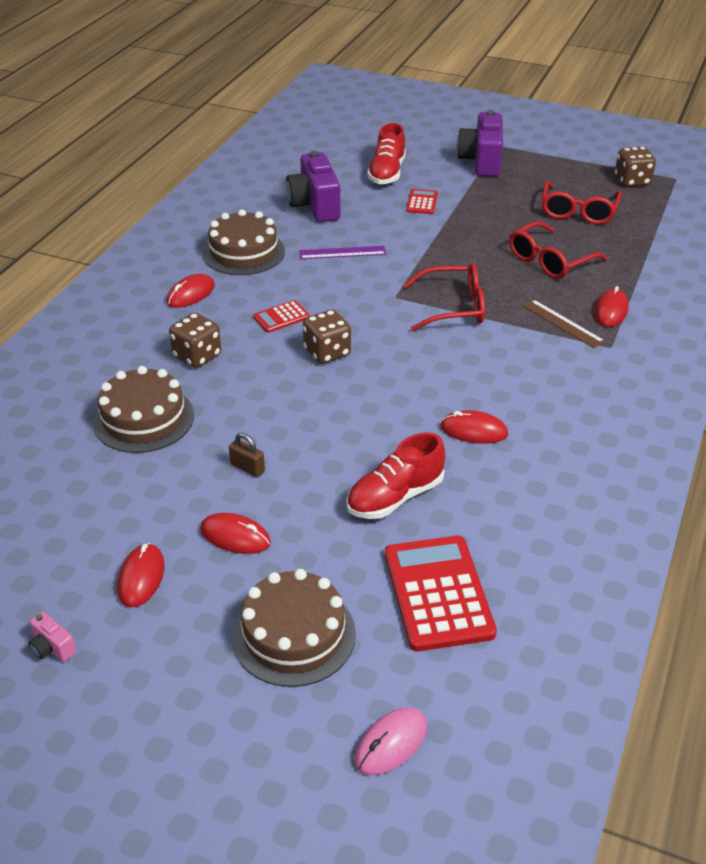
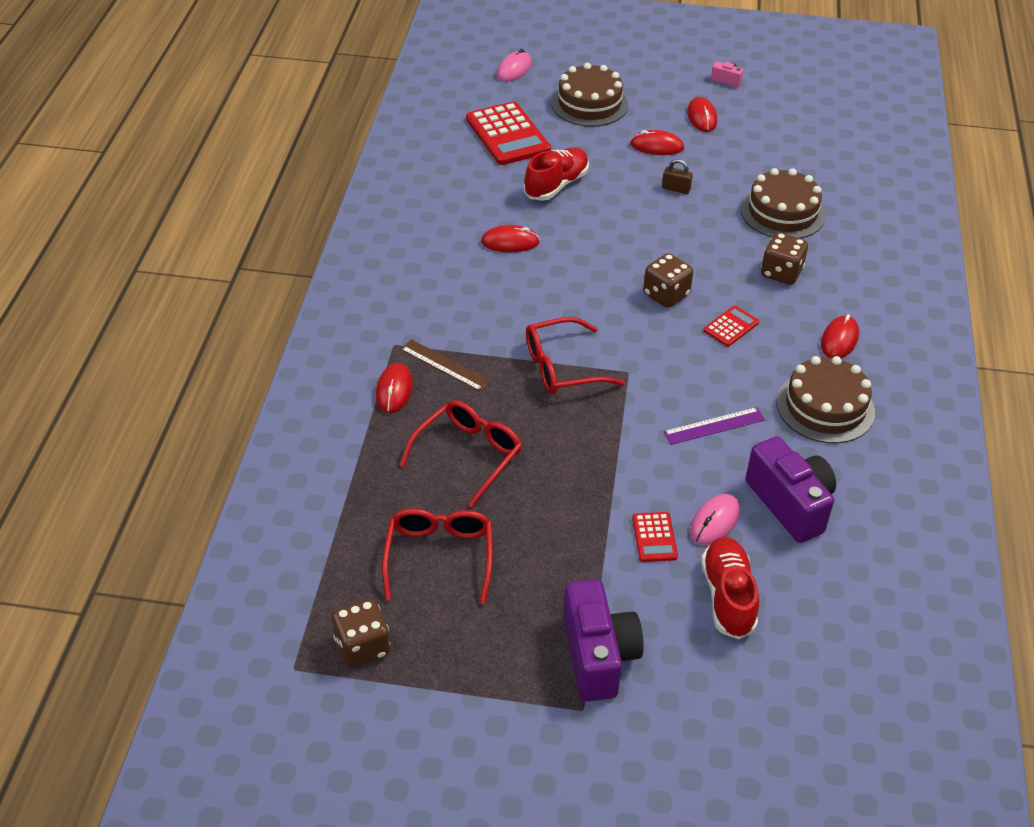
camera: 165 degrees right, 5 degrees up
none -> pink mouse [690,494,740,545]

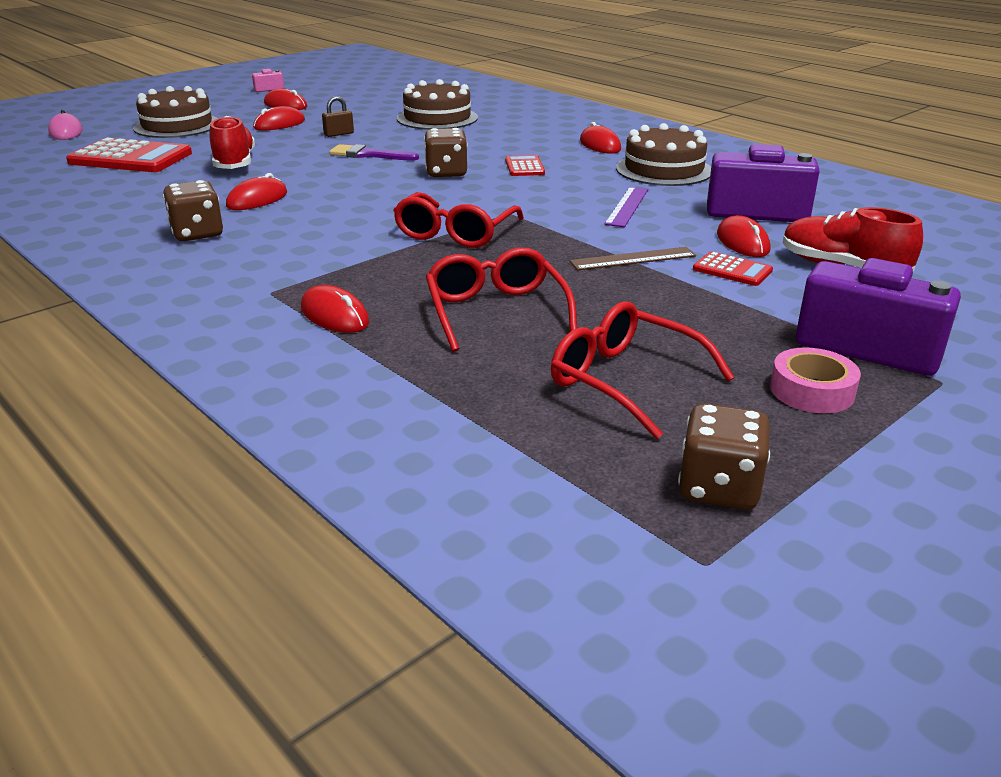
camera: 50 degrees left, 15 degrees down
brown ruler [401,339,490,391] -> brown ruler moved to [570,247,696,270]
pink mouse [690,494,740,545] -> red mouse [717,215,770,257]
brown dice [761,232,808,285] -> brown dice moved to [163,180,223,241]
none -> purple brush [329,144,419,160]
none -> pink tape [770,347,861,413]

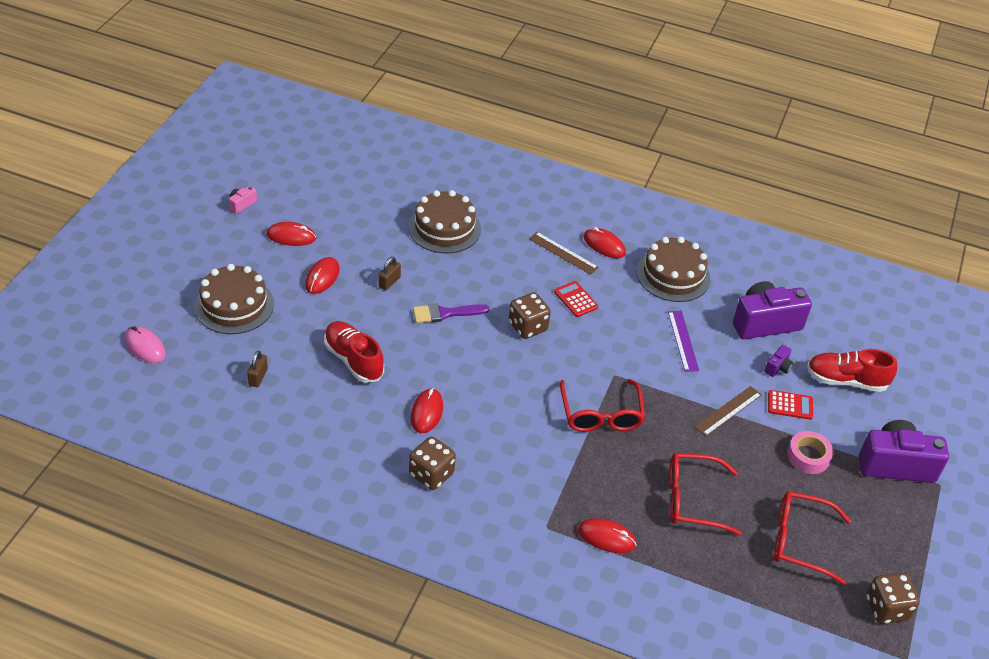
camera: 30 degrees left, 15 degrees up
red calculator [66,138,192,172] -> brown padlock [247,350,268,387]
red glasses [426,247,577,352] -> red glasses turned 45 degrees counterclockwise [669,453,742,536]
red mouse [717,215,770,257] -> purple camera [764,345,794,377]
pink tape [770,347,861,413] -> pink tape moved to [787,431,834,474]
none -> brown ruler [529,232,599,275]

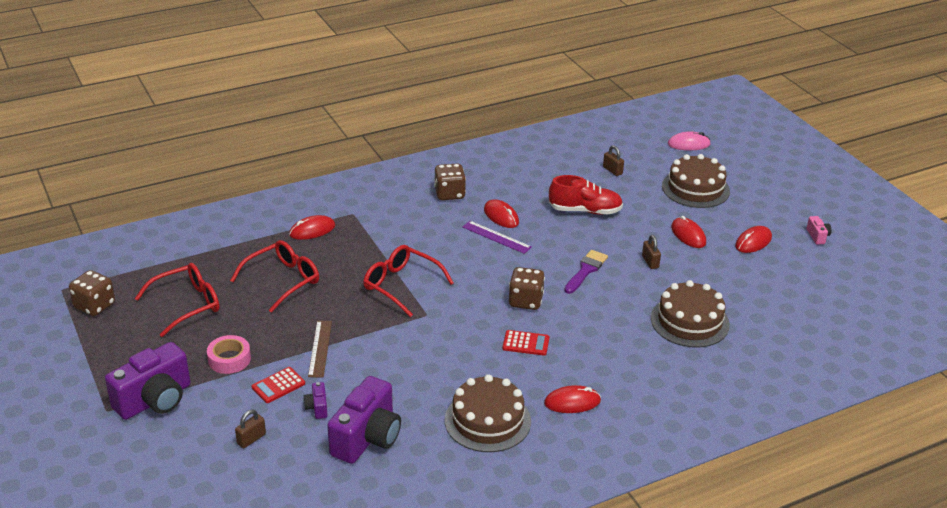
camera: 135 degrees right, 10 degrees down
brown ruler [529,232,599,275] -> none
purple ruler [668,311,699,372] -> purple ruler moved to [462,221,532,254]
red shoe [807,349,897,392] -> brown padlock [235,409,266,448]

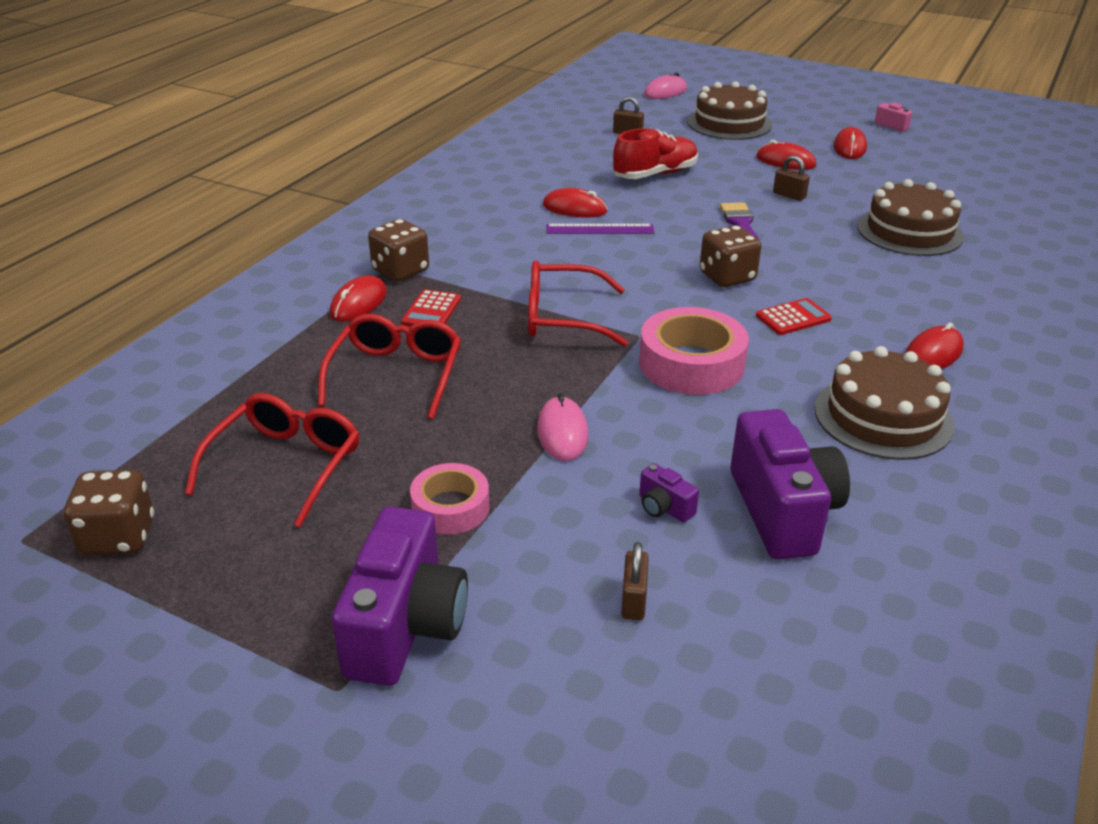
camera: 35 degrees left, 0 degrees up
red calculator [251,367,305,403] -> red calculator moved to [401,289,461,326]
brown ruler [308,321,332,378] -> pink mouse [537,393,588,461]
brown dice [434,164,466,200] -> brown dice moved to [368,219,429,282]
none -> pink tape [639,307,749,395]

